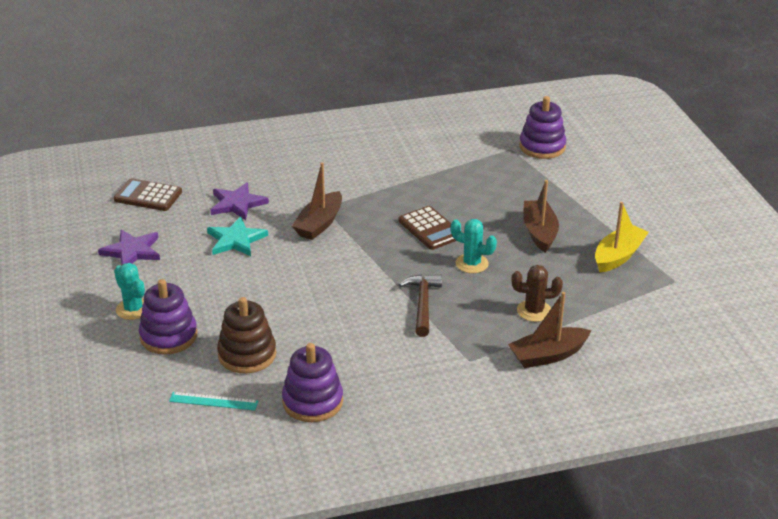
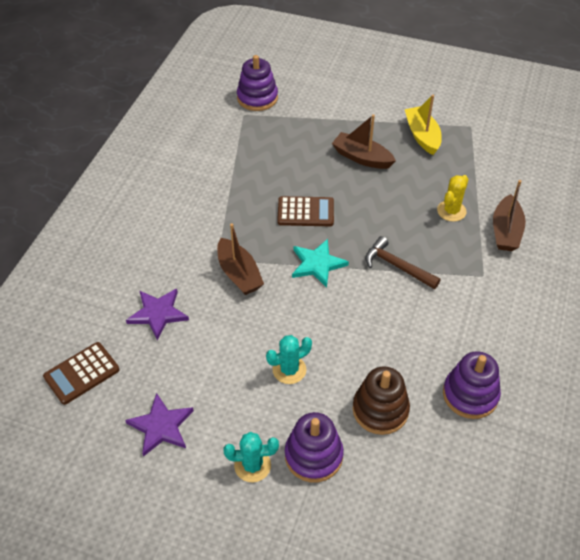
camera: 55 degrees left, 15 degrees up
turquoise ruler [169,392,258,410] -> none
turquoise star [207,217,268,256] -> turquoise star moved to [292,239,349,288]
turquoise cactus [451,219,497,273] -> turquoise cactus moved to [266,335,312,384]
brown cactus [511,265,563,322] -> yellow cactus [437,175,468,222]

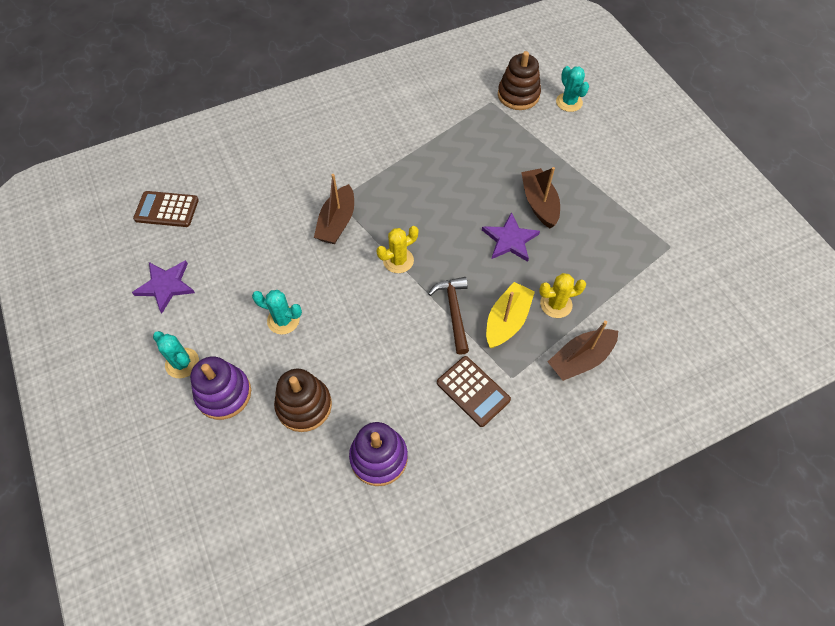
camera: 45 degrees right, 10 degrees up
purple star [126,289,189,340] -> purple star moved to [482,212,540,262]
purple stacking toy [237,55,278,111] -> brown stacking toy [498,51,541,110]
brown calculator [277,196,334,226] -> brown calculator moved to [437,356,511,427]
turquoise star [292,239,349,288] -> yellow cactus [377,226,418,273]
yellow boat [405,95,442,155] -> yellow boat moved to [486,282,535,348]
none -> turquoise cactus [556,66,589,112]

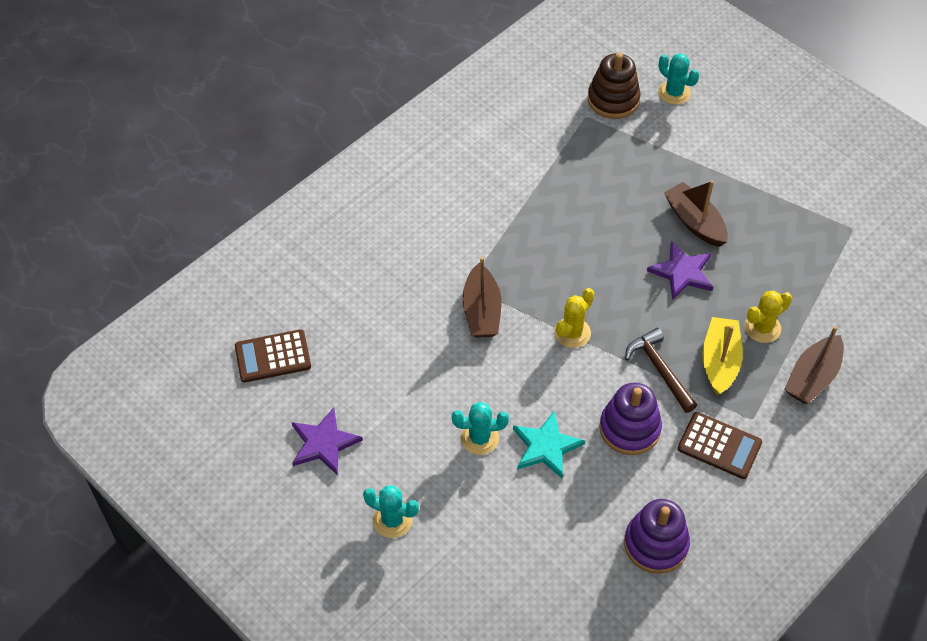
camera: 20 degrees left, 5 degrees down
purple stacking toy [190,356,251,420] -> purple stacking toy moved to [599,382,662,455]
brown stacking toy [274,369,332,432] -> none
none -> turquoise star [513,411,585,479]

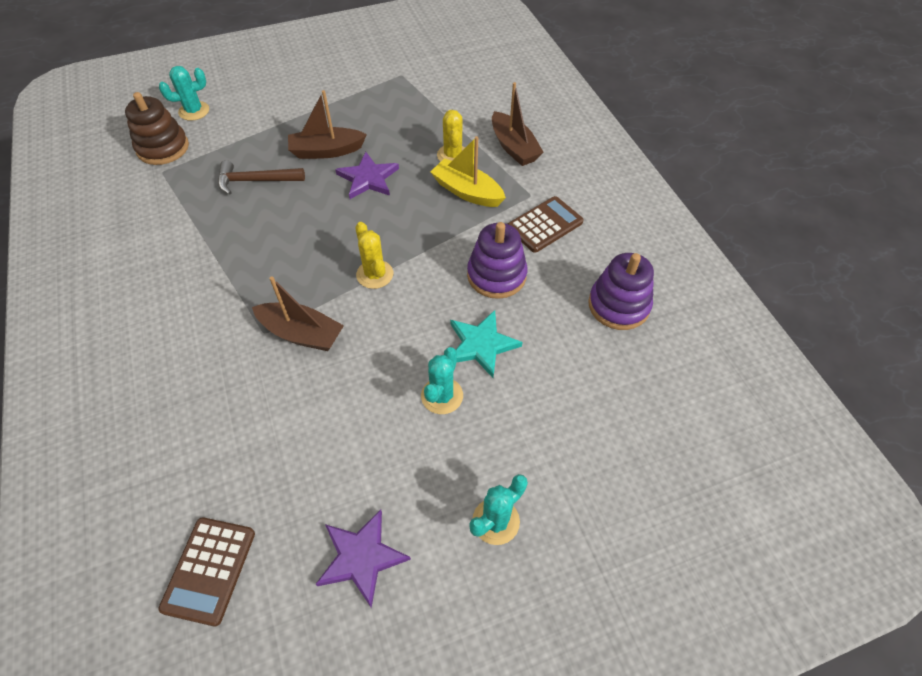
camera: 65 degrees left, 0 degrees up
brown hammer [625,328,697,413] -> brown hammer moved to [218,160,305,195]

